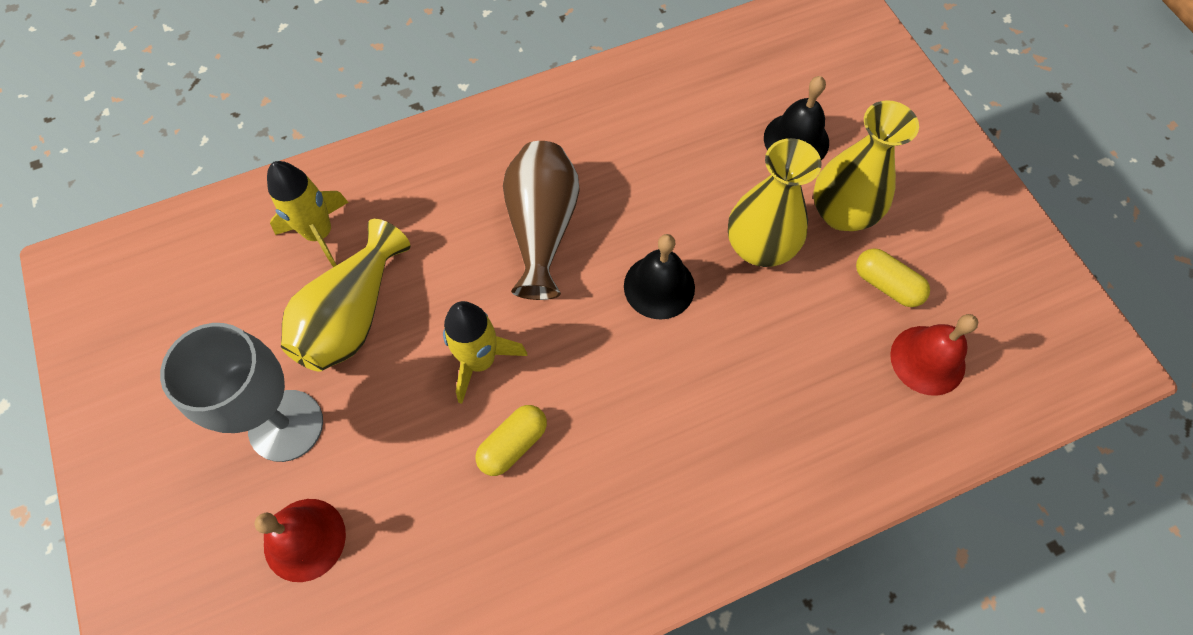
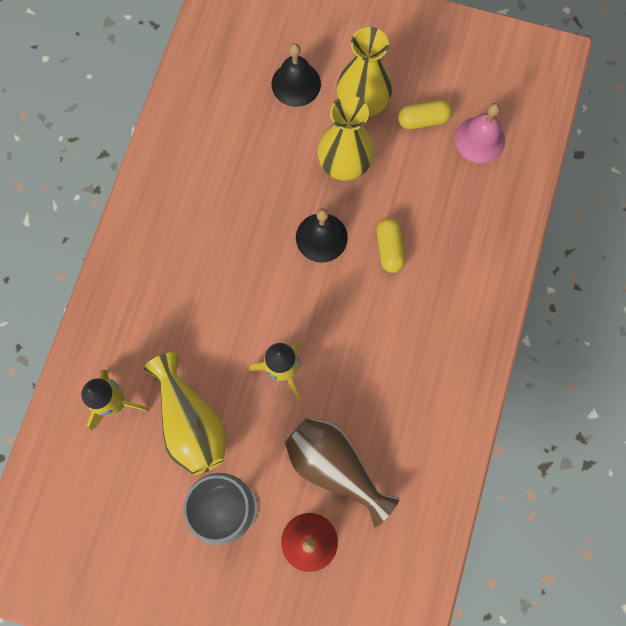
camera: 50 degrees left, 10 degrees up
yellow capsule [475,405,547,476] -> yellow capsule moved to [376,218,405,273]
brown vase [503,141,580,300] -> brown vase moved to [285,417,400,527]
red bell [890,314,978,396] -> pink bell [455,103,505,163]

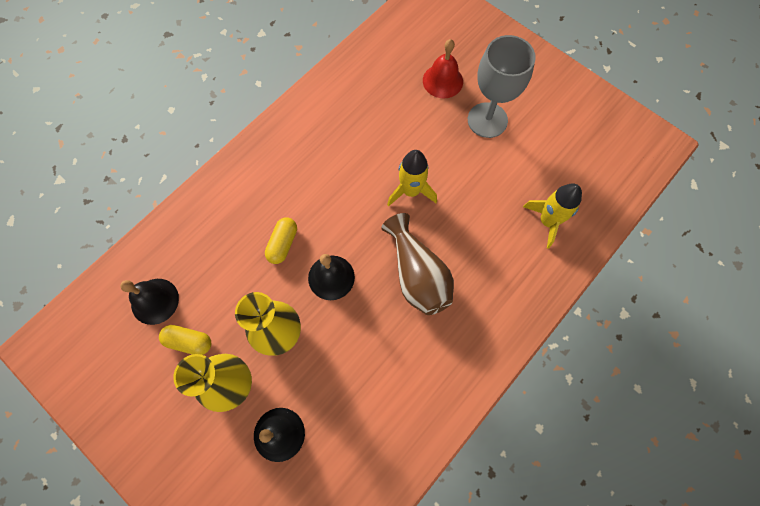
camera: 155 degrees left, 5 degrees down
yellow vase [144,352,226,475] -> none
brown vase [285,417,400,527] -> brown vase moved to [381,213,454,315]
pink bell [455,103,505,163] -> black bell [120,279,179,325]

